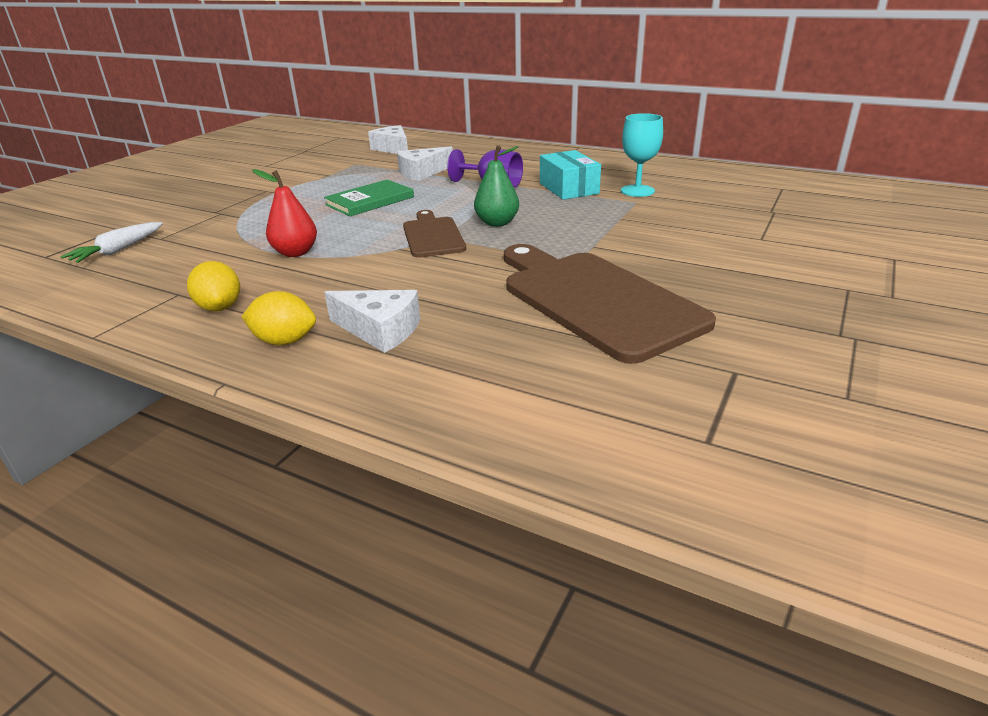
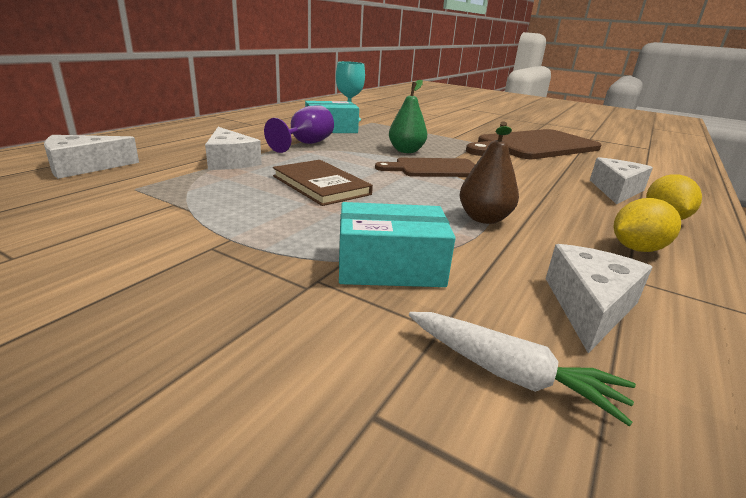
camera: 90 degrees left, 5 degrees down
red pear [252,169,317,257] -> brown pear [460,121,519,224]
green book [324,180,414,216] -> brown book [273,160,373,206]
none -> turquoise box [339,202,456,287]
none -> white cheese [546,244,652,353]

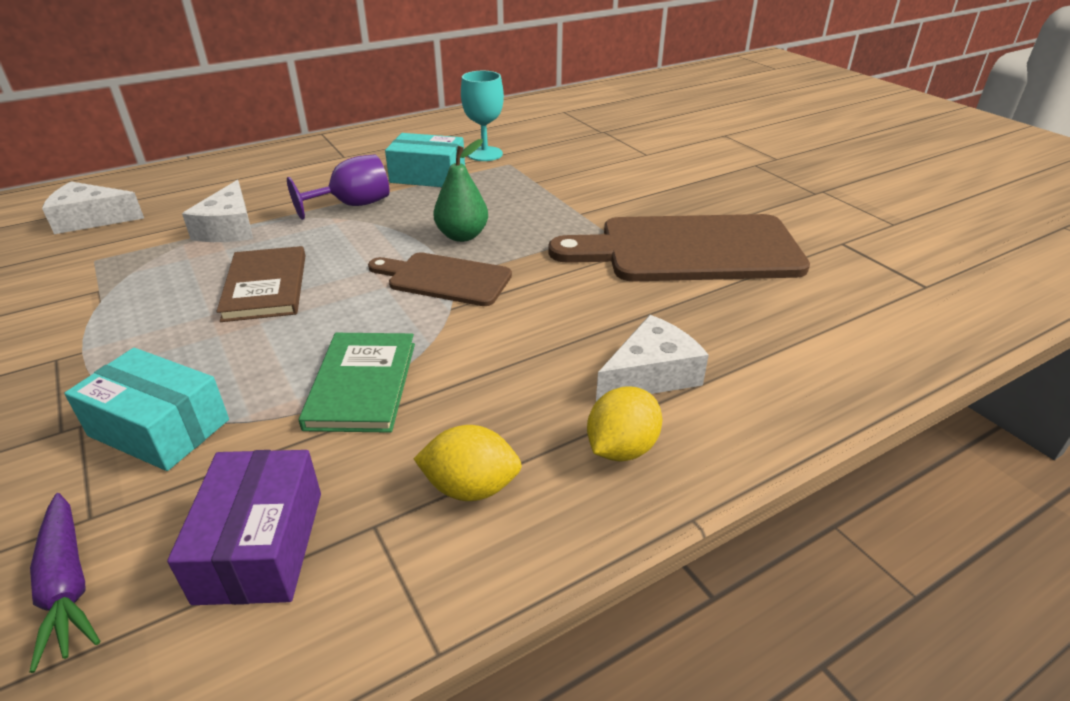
camera: 30 degrees right, 10 degrees up
white carrot [409,312,636,426] -> purple carrot [29,493,100,673]
brown pear [460,121,519,224] -> green book [299,333,415,433]
white cheese [546,244,652,353] -> purple box [167,450,321,605]

